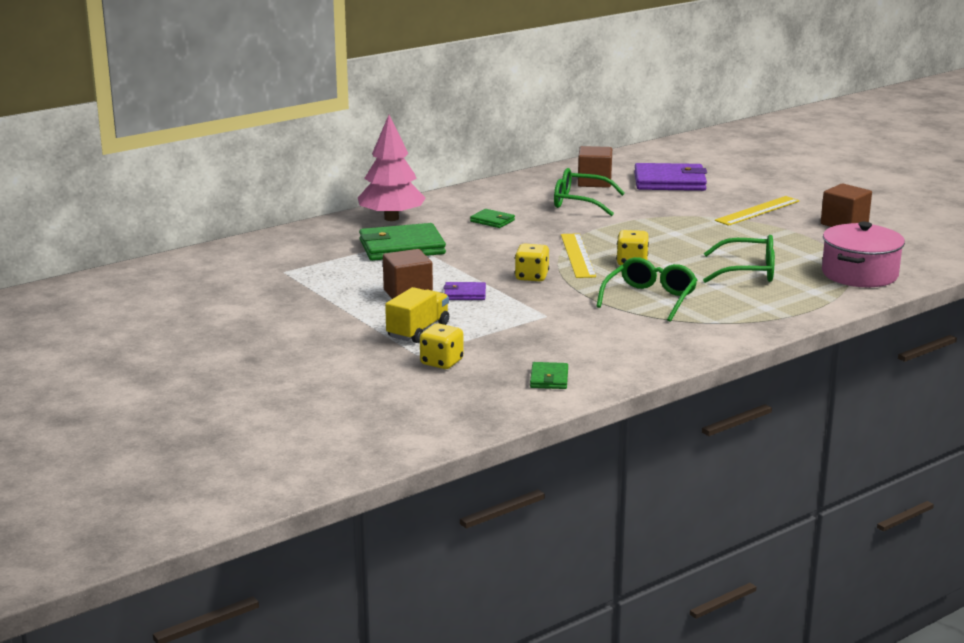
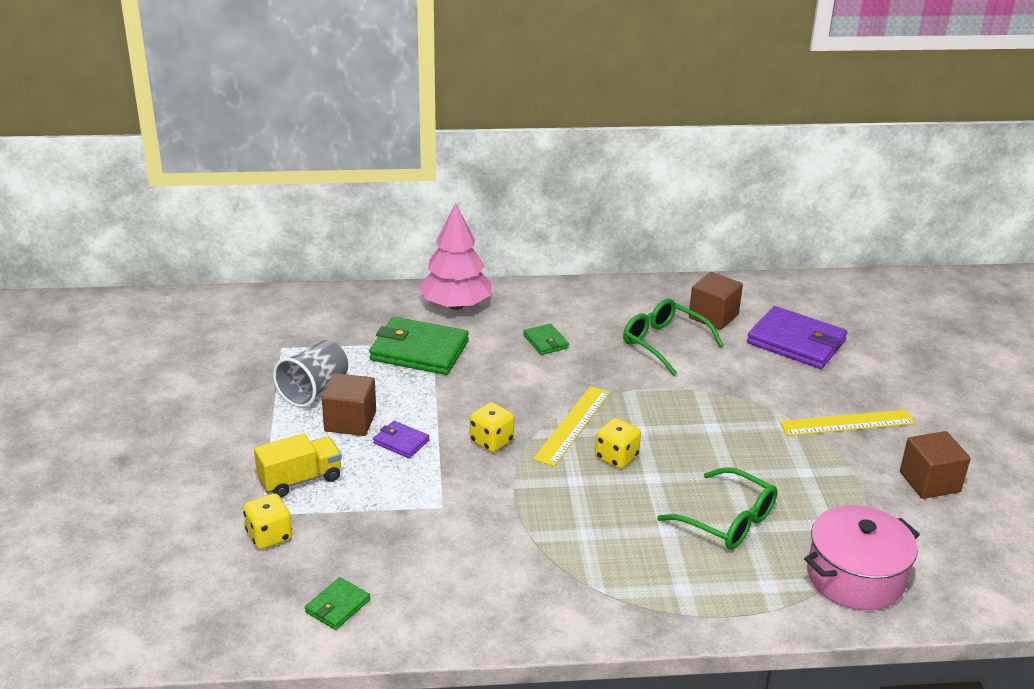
camera: 30 degrees right, 10 degrees up
green glasses [596,257,697,322] -> none
none -> grey cup [273,340,348,408]

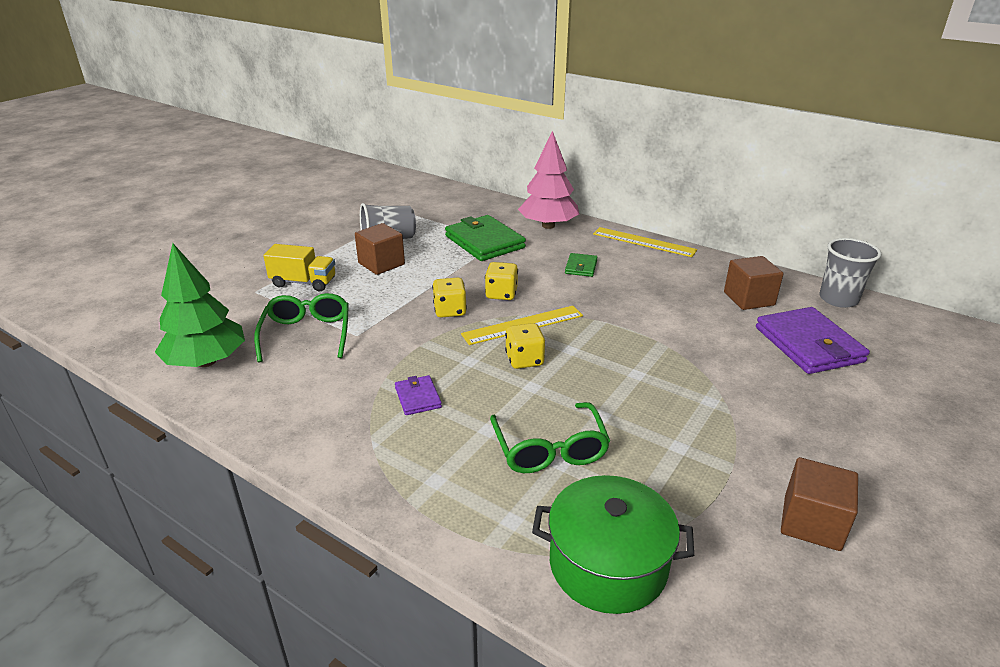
camera: 40 degrees right, 0 degrees up
yellow dice [243,493,292,549] -> yellow dice moved to [485,262,518,300]
green wallet [305,577,370,630] -> green tree [155,243,245,367]
purple wallet [373,421,430,458] -> purple wallet moved to [395,375,442,415]
green glasses [623,299,724,376] -> green glasses moved to [254,293,349,363]
yellow ruler [780,410,915,436] -> yellow ruler moved to [593,227,697,257]
pink pot [804,505,920,610] -> green pot [532,475,694,614]
none -> grey cup [819,238,881,308]

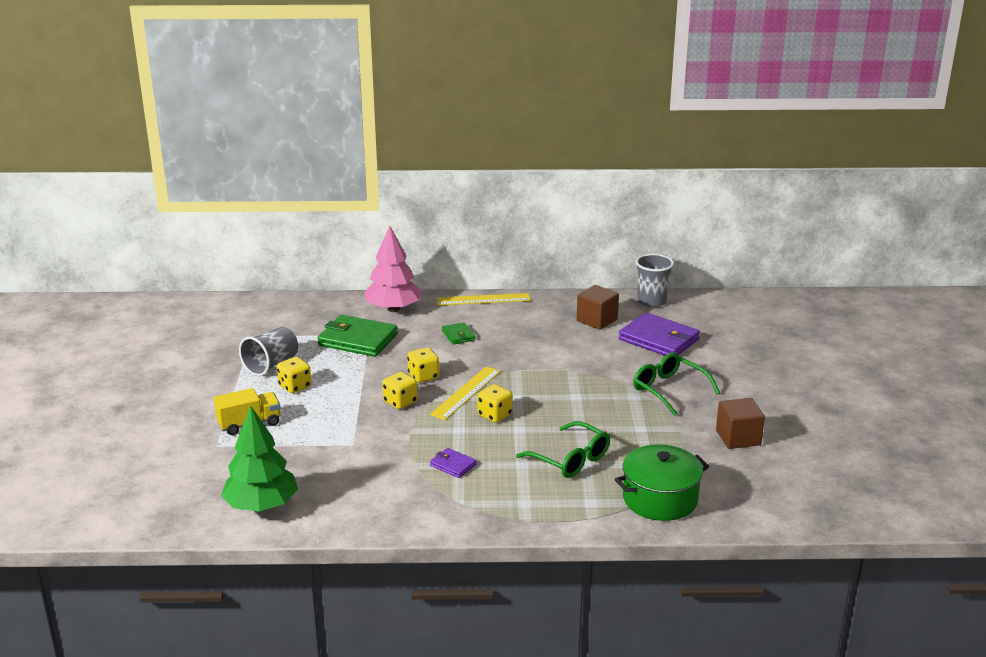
camera: 35 degrees left, 5 degrees down
green glasses [254,293,349,363] -> green glasses moved to [633,353,720,416]
brown cube [355,223,405,275] -> yellow dice [277,357,311,393]

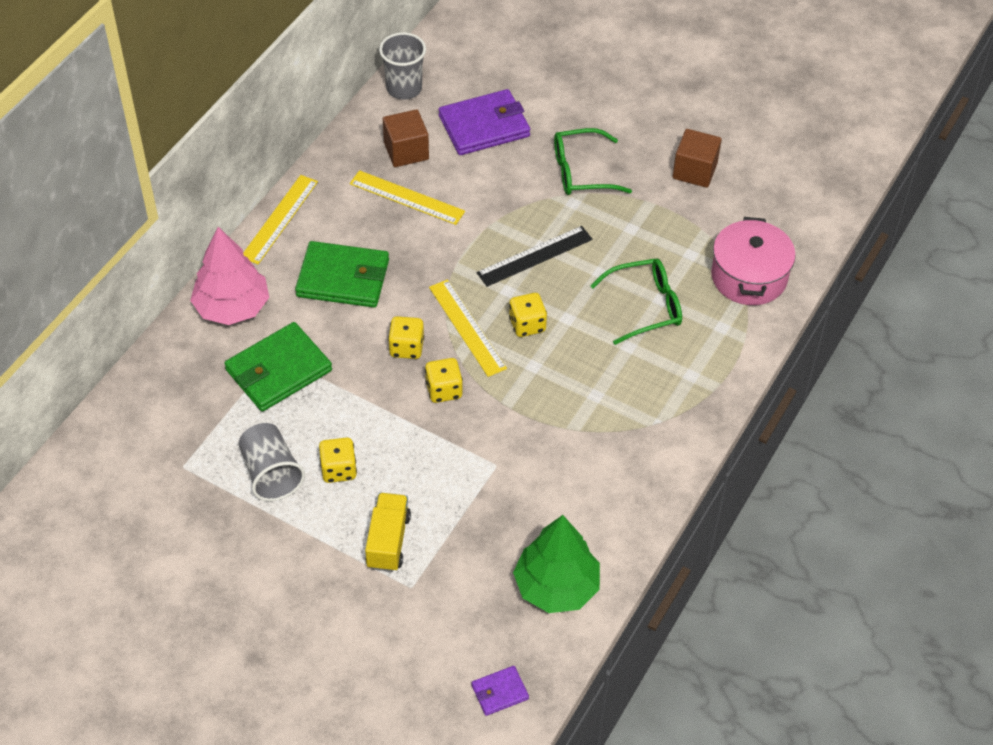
camera: 60 degrees left, 25 degrees up
purple wallet [430,448,477,478] -> purple wallet moved to [471,666,529,716]
green wallet [442,322,476,345] -> green wallet [295,241,389,308], size x2.04
green pot [615,444,709,521] -> pink pot [711,217,796,305]
none -> yellow ruler [350,170,465,225]
none -> black ruler [477,226,593,287]

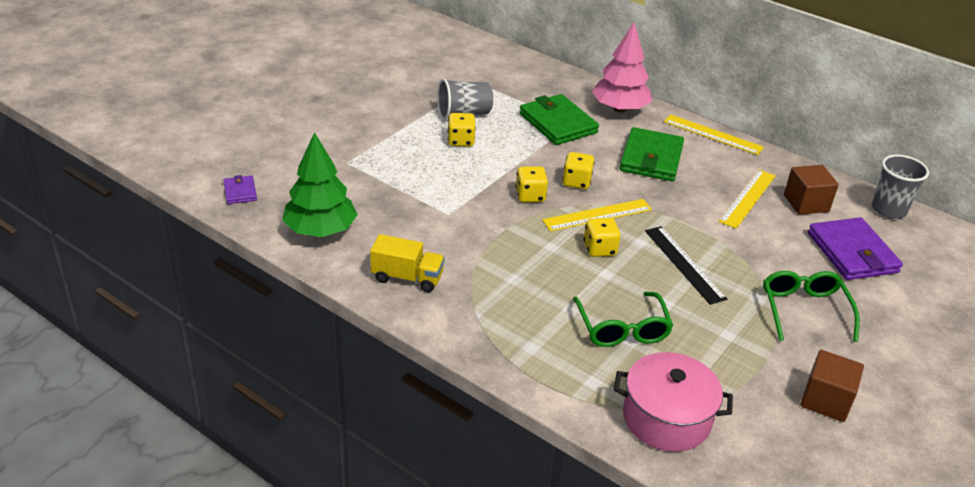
camera: 95 degrees right, 15 degrees down
yellow truck [365,493,411,572] -> yellow truck moved to [370,234,445,292]

